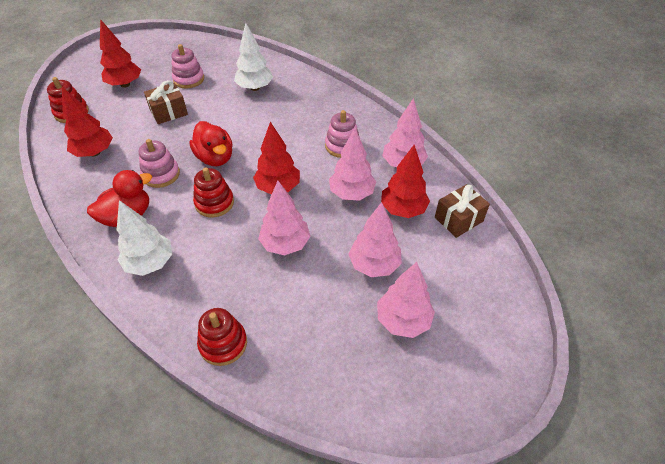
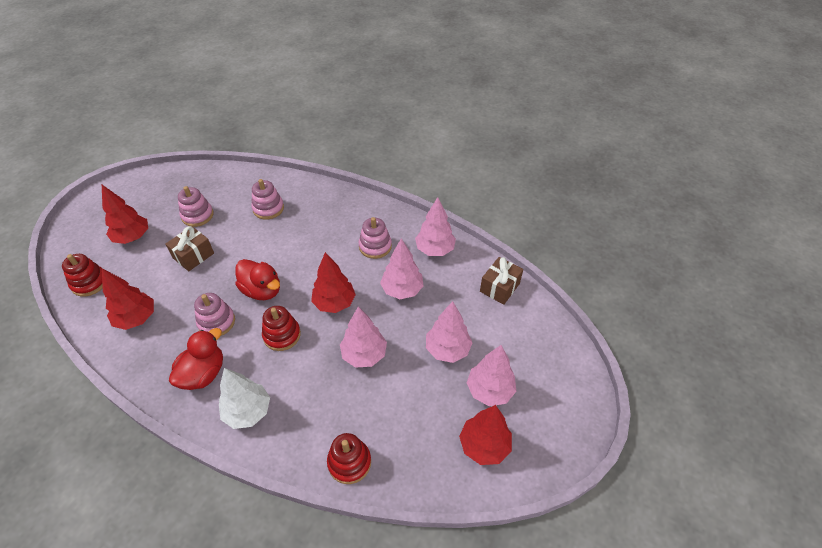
camera: 20 degrees left, 0 degrees up
white tree [234,23,273,91] -> pink stacking toy [251,179,284,220]
red tree [381,145,430,218] -> red tree moved to [459,405,512,465]

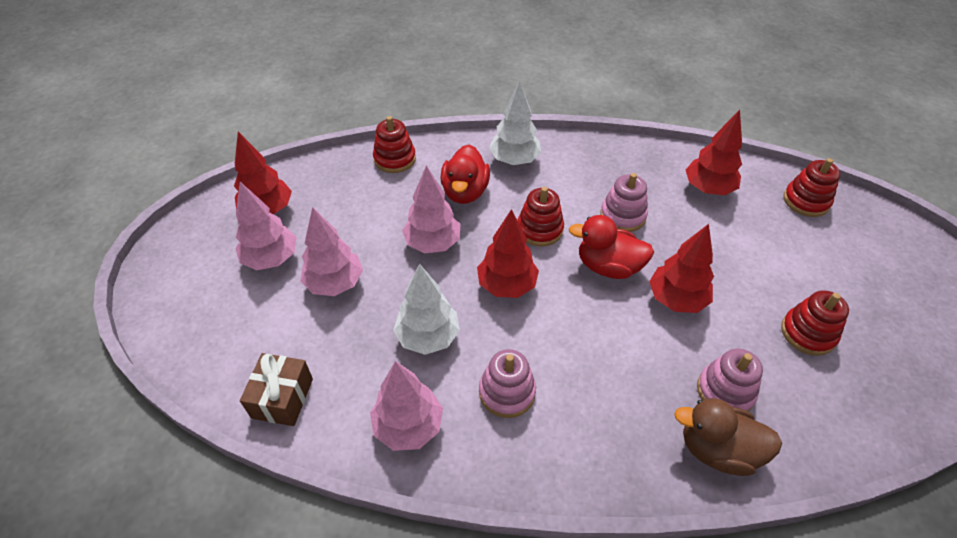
camera: 155 degrees right, 0 degrees up
red tree [102,185,148,244] -> red tree moved to [649,224,714,313]
brown gift [166,226,214,271] -> none
red duck [169,328,223,390] -> red duck moved to [440,145,490,204]
pink stacking toy [178,186,213,227] -> red stacking toy [781,290,849,356]
pink tree [380,239,424,299] -> white tree [393,264,460,355]
none -> brown duck [674,398,782,476]

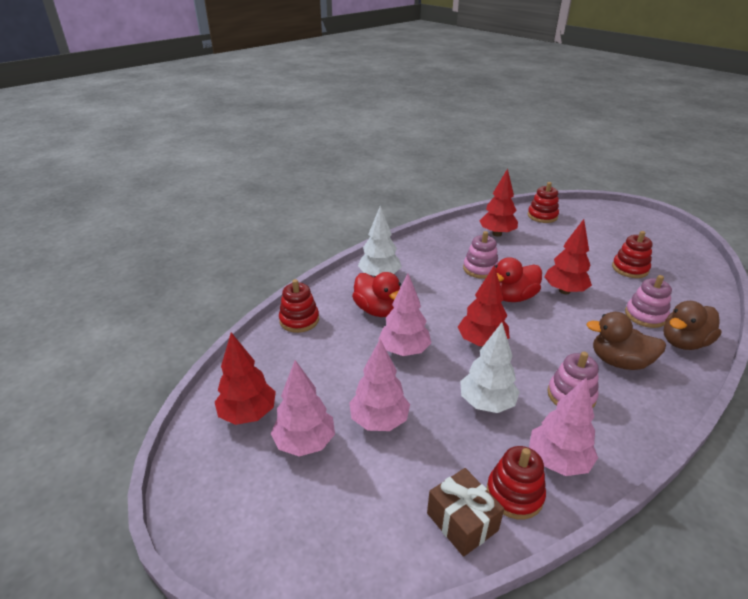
camera: 45 degrees left, 15 degrees down
red stacking toy [517,187,564,246] -> red stacking toy moved to [487,446,546,520]
none -> brown duck [586,312,666,370]

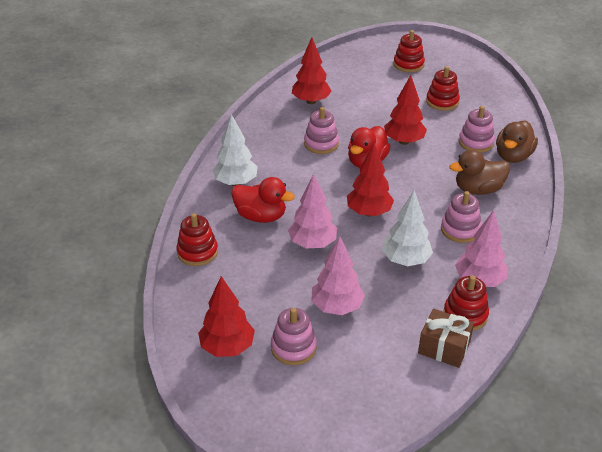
camera: 30 degrees left, 5 degrees up
pink tree [271,360,335,457] -> pink stacking toy [271,308,317,365]
red stacking toy [528,182,559,223] -> red stacking toy moved to [394,30,425,73]

